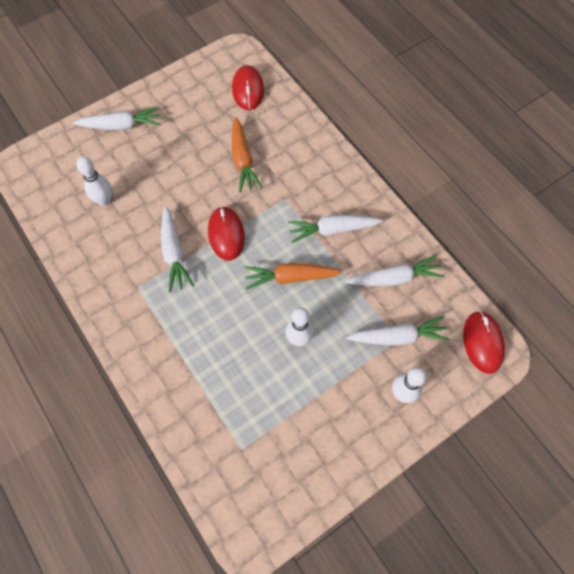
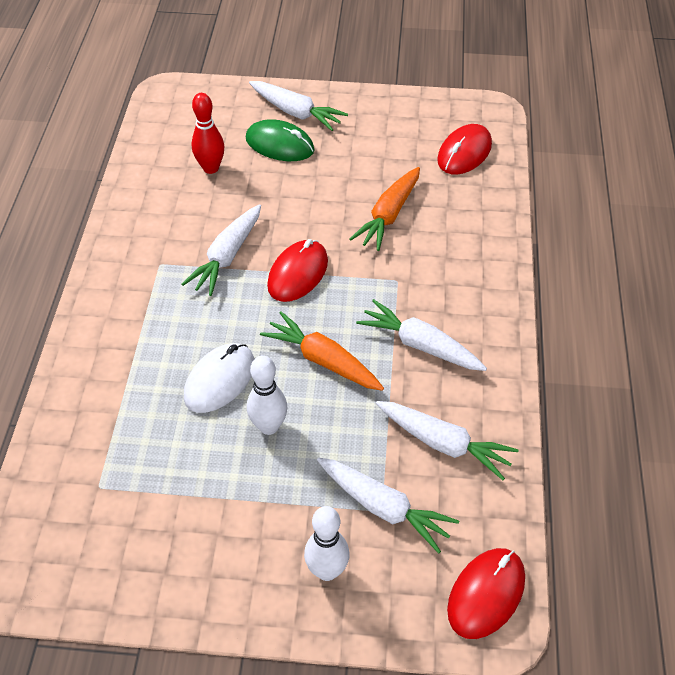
camera: 40 degrees right, 15 degrees down
white bowling pin [76,156,112,206] -> red bowling pin [192,93,225,174]
none -> white mouse [184,343,254,413]
none -> green mouse [246,119,314,161]

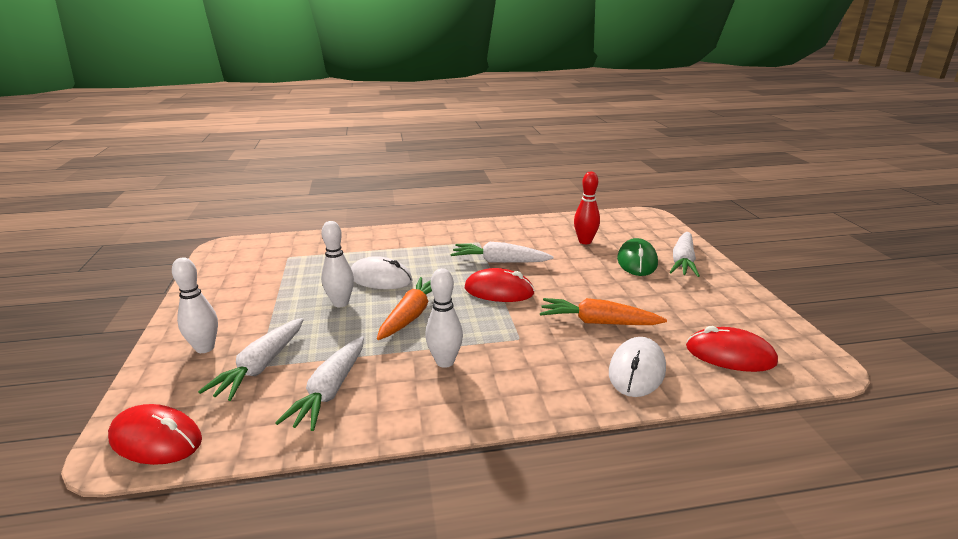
camera: 75 degrees right, 25 degrees down
white carrot [356,299,487,371] -> white bowling pin [425,268,463,368]
none -> white mouse [609,337,666,397]

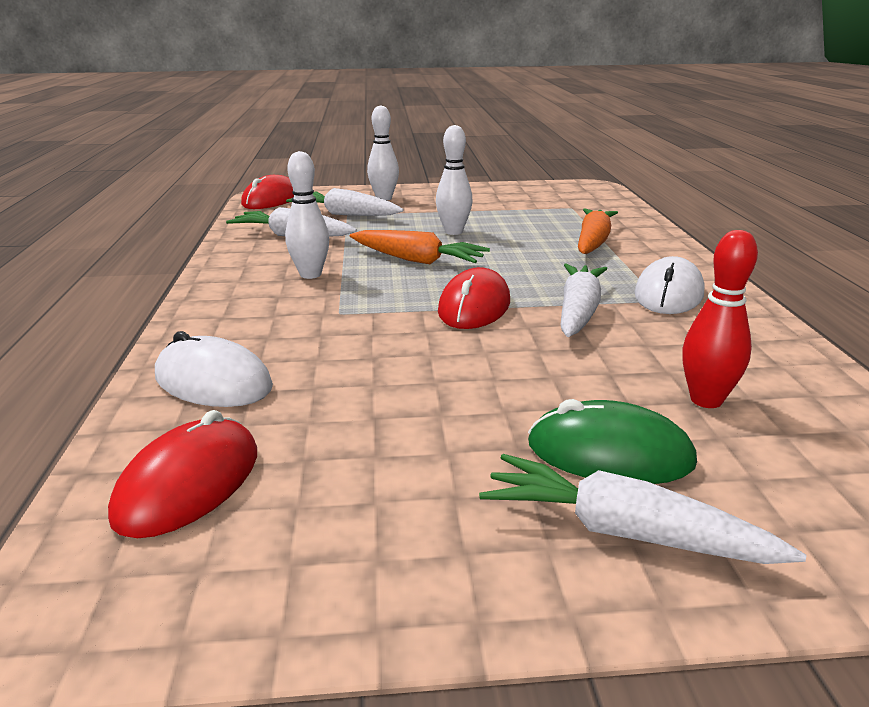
camera: 95 degrees right, 0 degrees up
white mouse [351,256,413,289] -> white mouse moved to [634,256,705,314]
orange carrot [540,298,667,325] -> orange carrot moved to [578,209,618,254]

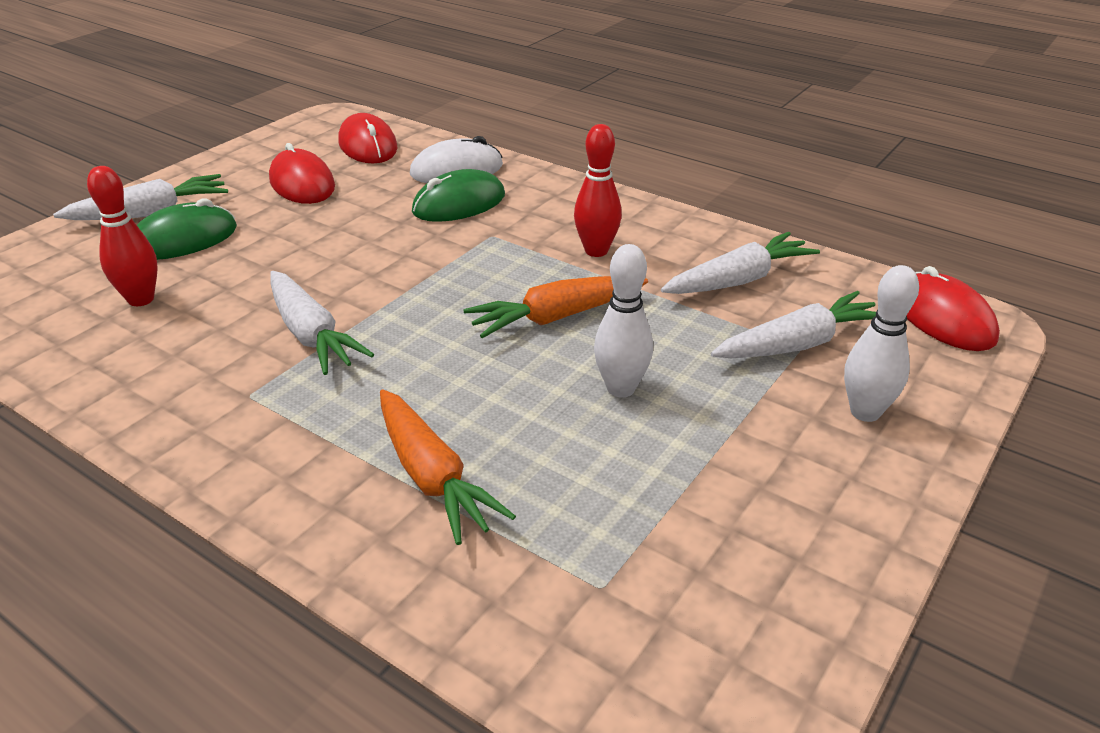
camera: 130 degrees right, 10 degrees up
white bowling pin [285,151,329,279] -> red bowling pin [574,124,622,257]
red mouse [438,267,510,329] -> red mouse moved to [269,143,335,204]
white mouse [634,256,705,314] -> none
none -> green mouse [412,169,505,222]

